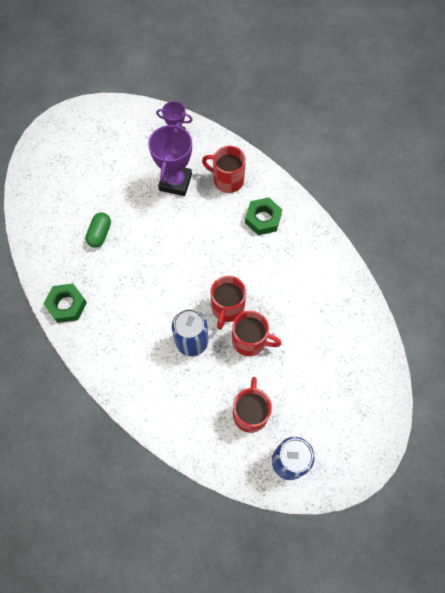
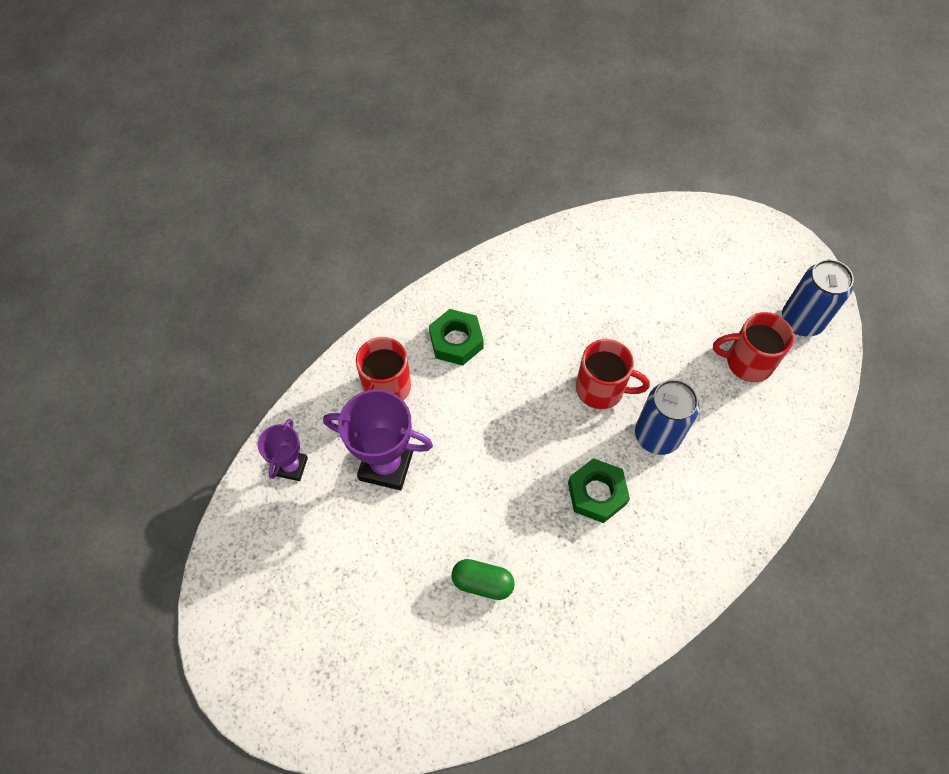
camera: 90 degrees left, 5 degrees down
green nut [43,284,87,323] -> green nut moved to [568,458,630,523]
red mug [232,311,282,356] -> none

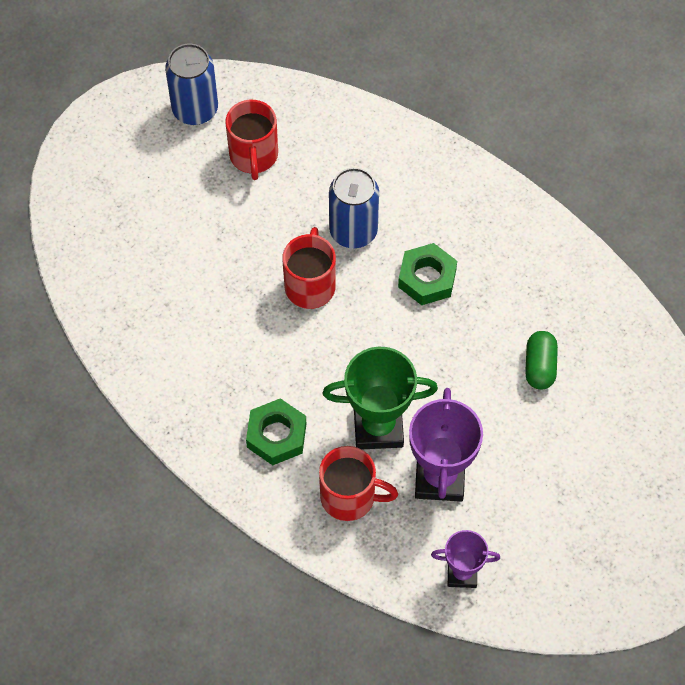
camera: 100 degrees left, 0 degrees up
none -> green trophy [322,347,438,449]

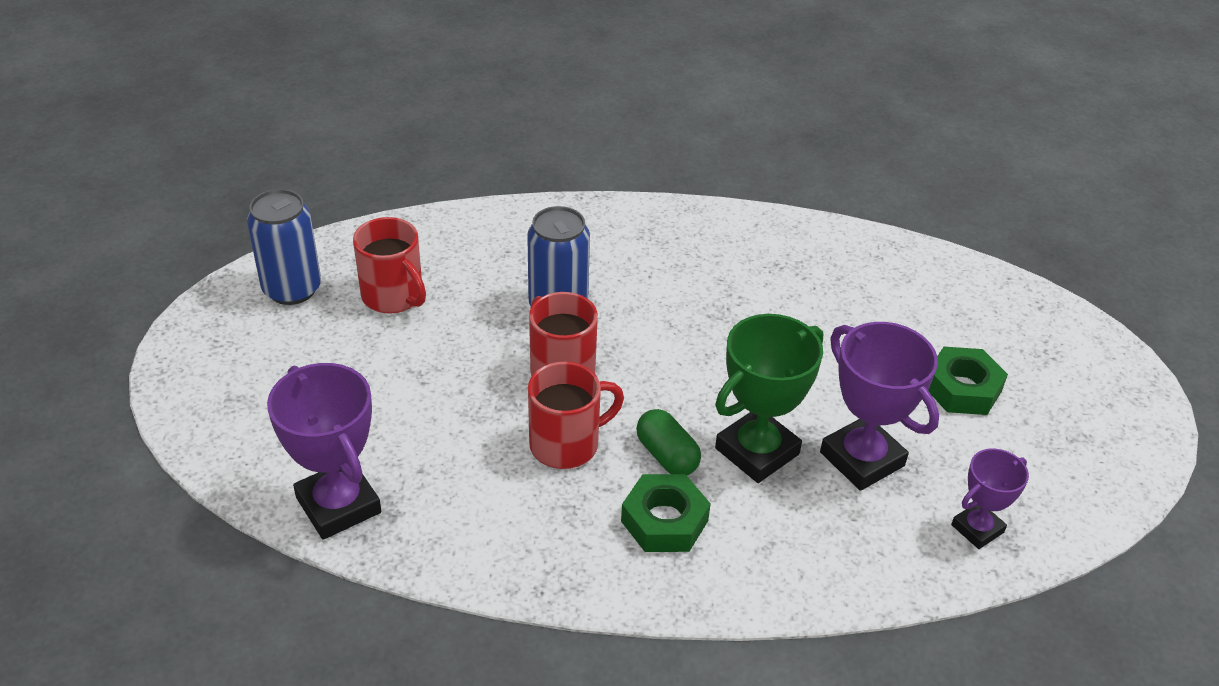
camera: 40 degrees left, 20 degrees down
red mug [319,446,398,521] -> red mug moved to [528,362,624,469]
green nut [398,243,457,305] -> green nut moved to [928,347,1008,415]
green capsule [525,331,558,390] -> green capsule moved to [636,409,701,475]
none -> purple trophy [267,363,381,540]

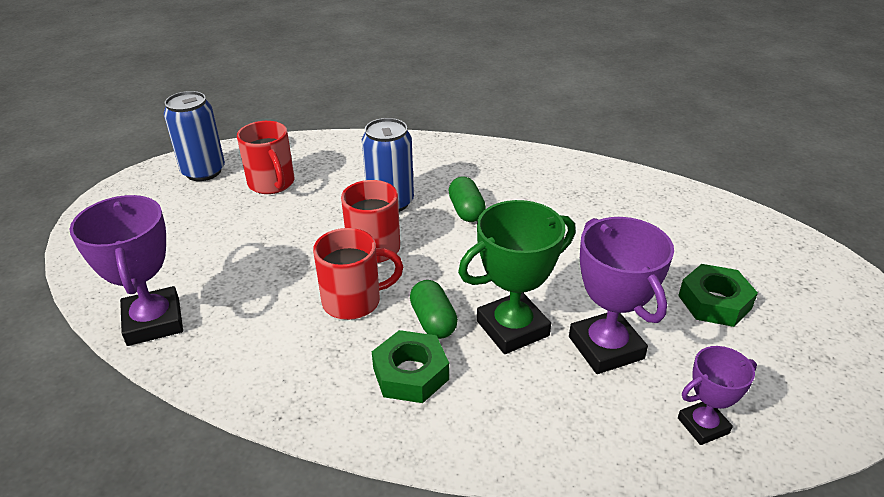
camera: 15 degrees right, 5 degrees down
none -> green capsule [448,177,486,222]

